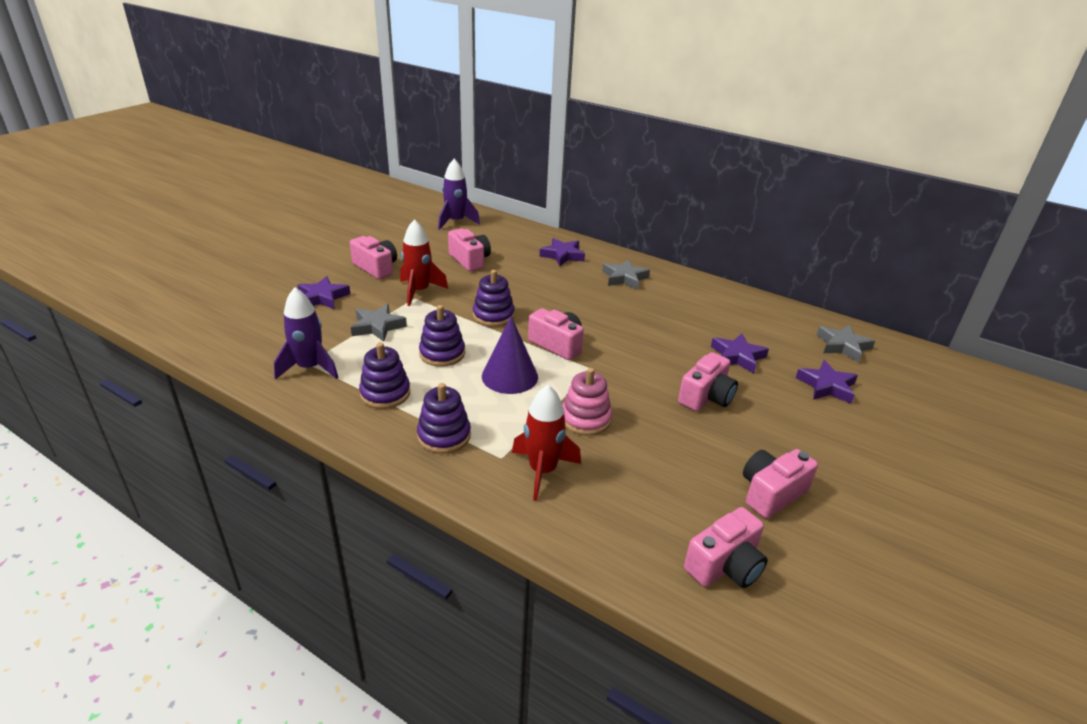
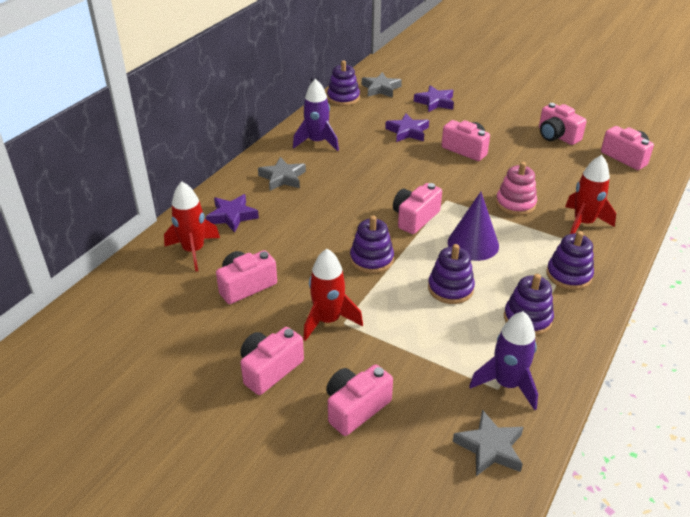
camera: 90 degrees left, 5 degrees up
purple star [297,276,350,309] -> pink camera [326,364,393,436]
grey star [351,304,407,342] -> grey star moved to [453,409,524,476]
purple rocket [438,159,480,230] -> purple rocket moved to [293,79,339,151]
none -> red rocket [164,182,220,272]
none -> purple stacking toy [327,60,360,106]

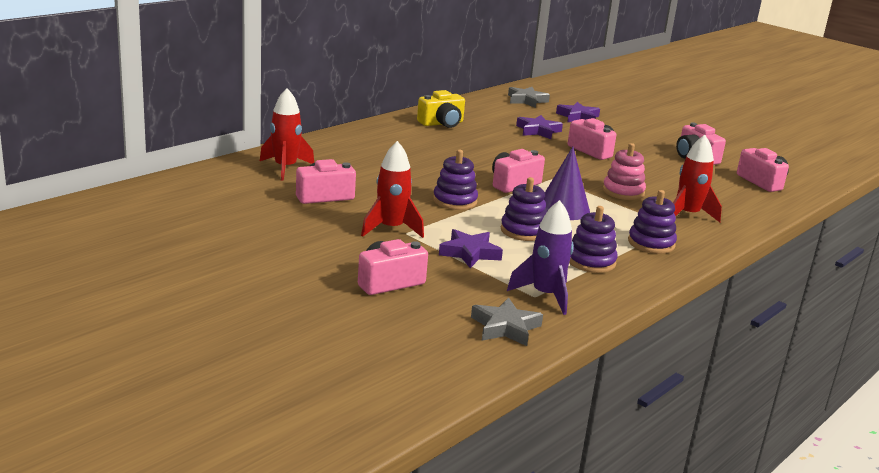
camera: 10 degrees right, 15 degrees down
purple star [206,194,259,233] -> purple star moved to [439,229,503,268]
pink camera [240,327,304,395] -> none
grey star [258,157,306,191] -> none
purple rocket [293,79,339,151] -> yellow camera [417,90,465,128]
purple stacking toy [327,60,360,106] -> none

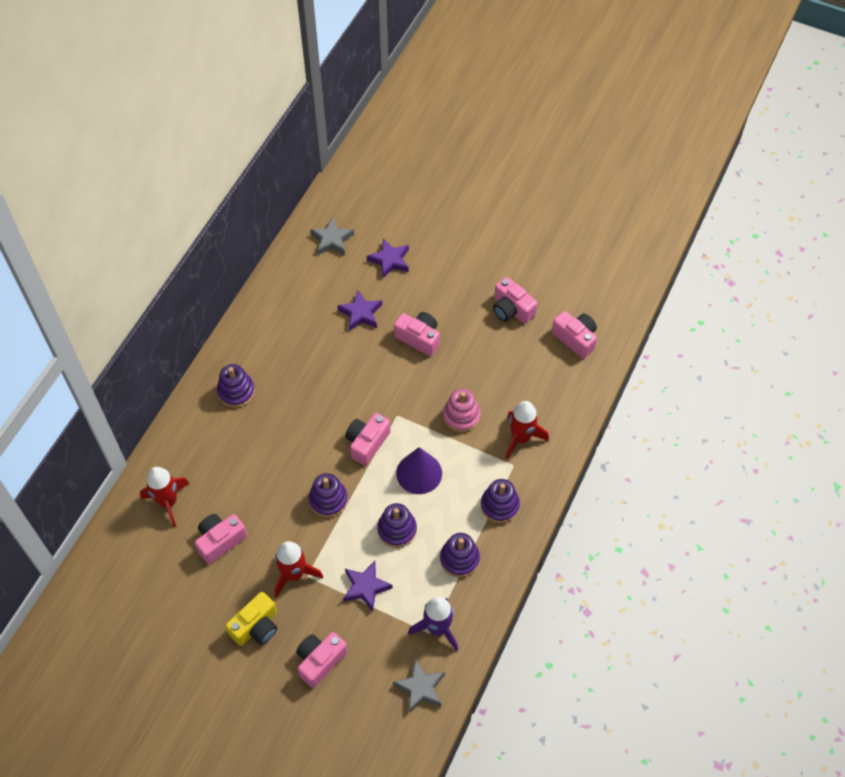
camera: 15 degrees left, 35 degrees up
yellow camera [417,90,465,128] -> yellow camera moved to [225,592,277,646]
none -> purple stacking toy [217,364,255,408]

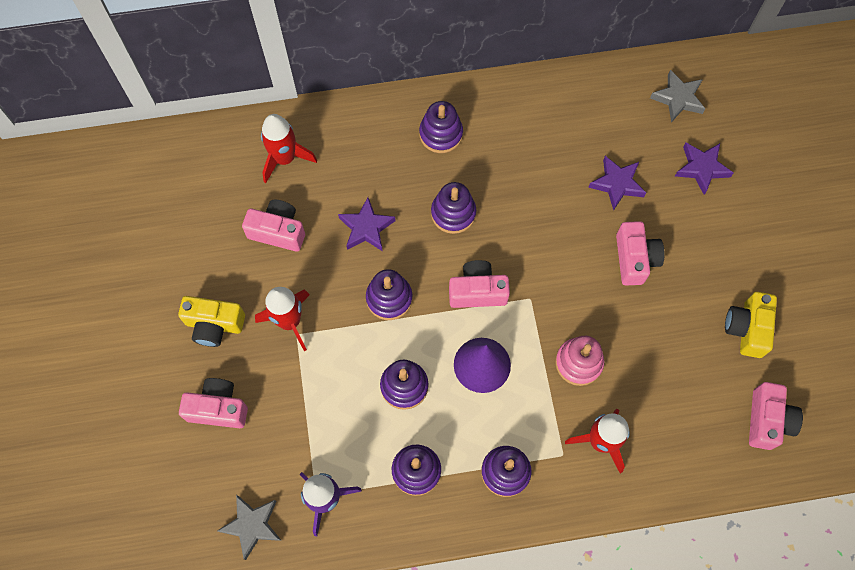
camera: 55 degrees right, 10 degrees up
purple star [343,561,393,611] -> purple star moved to [338,197,396,251]
pink camera [493,277,538,324] -> yellow camera [725,292,777,358]
none -> purple stacking toy [431,182,476,234]

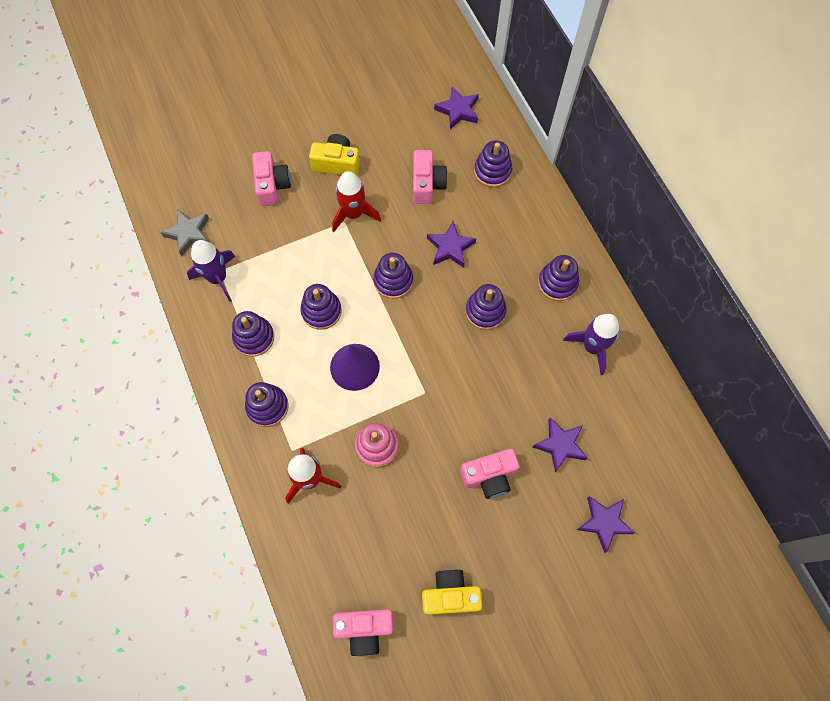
camera: 75 degrees right, 0 degrees up
yellow camera [178,296,245,347] -> yellow camera turned 105 degrees clockwise [309,134,360,176]
red rocket [261,114,317,183] -> purple stacking toy [474,140,512,187]
pink camera [449,260,510,308] -> none
grey star [650,70,705,122] -> none
none -> purple star [434,86,479,129]
none -> purple rocket [563,314,619,375]

